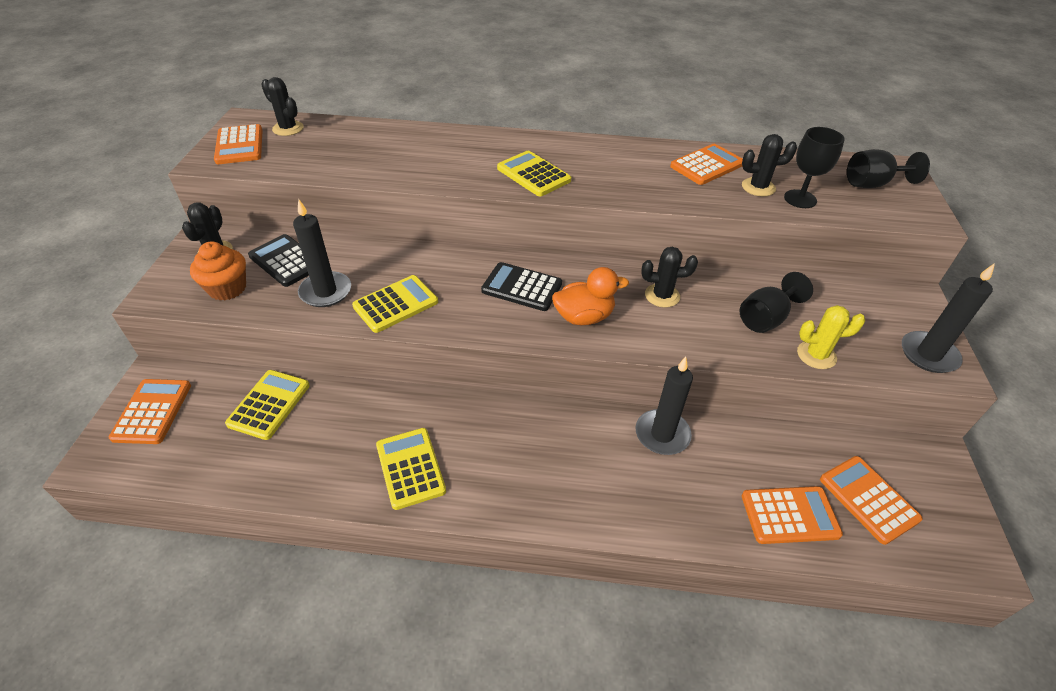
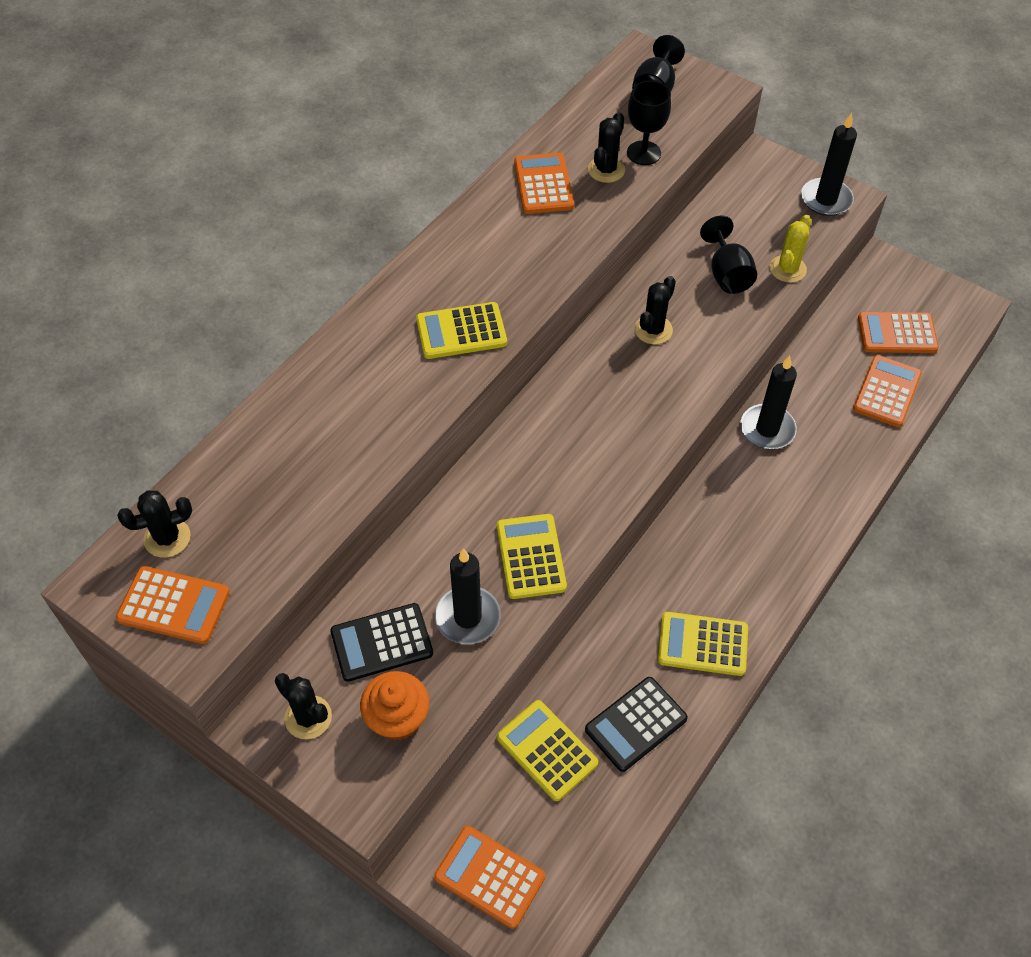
camera: 60 degrees left, 10 degrees up
black calculator [481,262,562,311] -> black calculator moved to [585,677,688,772]
orange duck [552,267,629,325] -> none

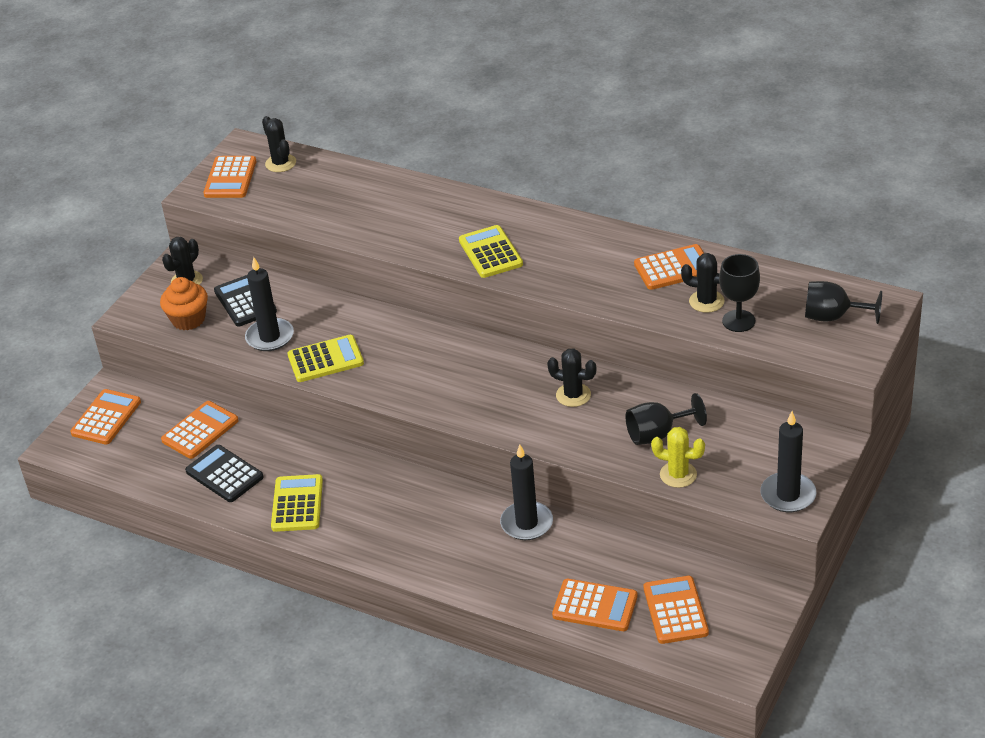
camera: 85 degrees right, 15 degrees down
yellow calculator [497,700,598,801] -> orange calculator [161,401,239,459]

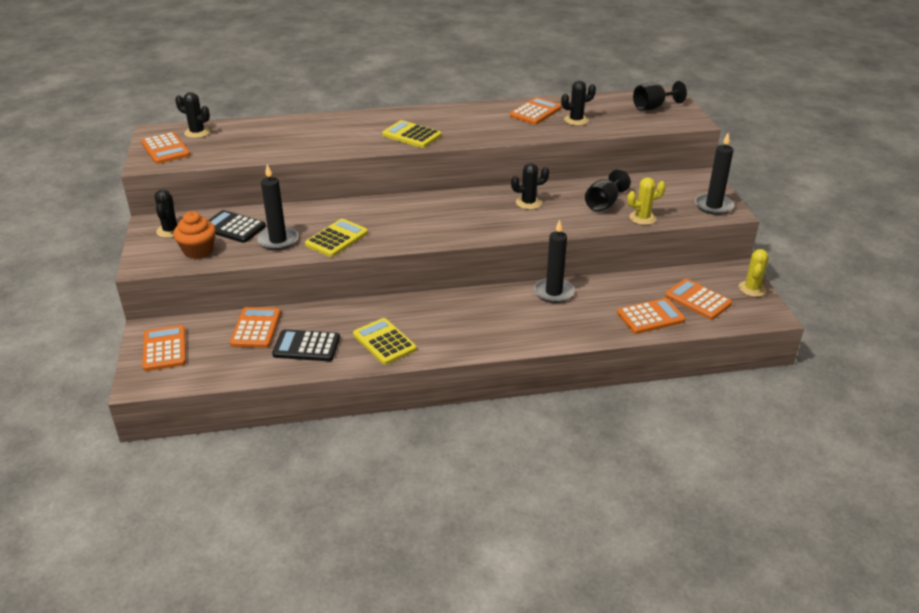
camera: 40 degrees left, 5 degrees down
black goblet [719,254,760,332] -> none
none -> yellow cactus [738,249,769,297]

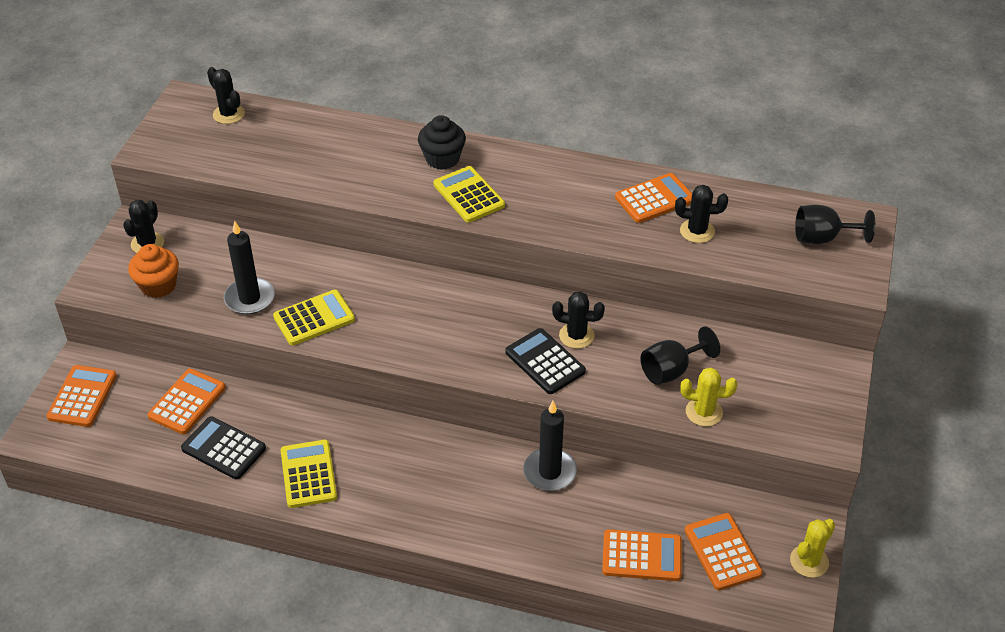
camera: 25 degrees right, 10 degrees up
orange calculator [141,132,190,164] -> none
black calculator [208,210,266,243] -> black calculator moved to [505,328,586,394]
black candle [695,133,734,215] -> none
none -> black cupcake [418,115,466,170]

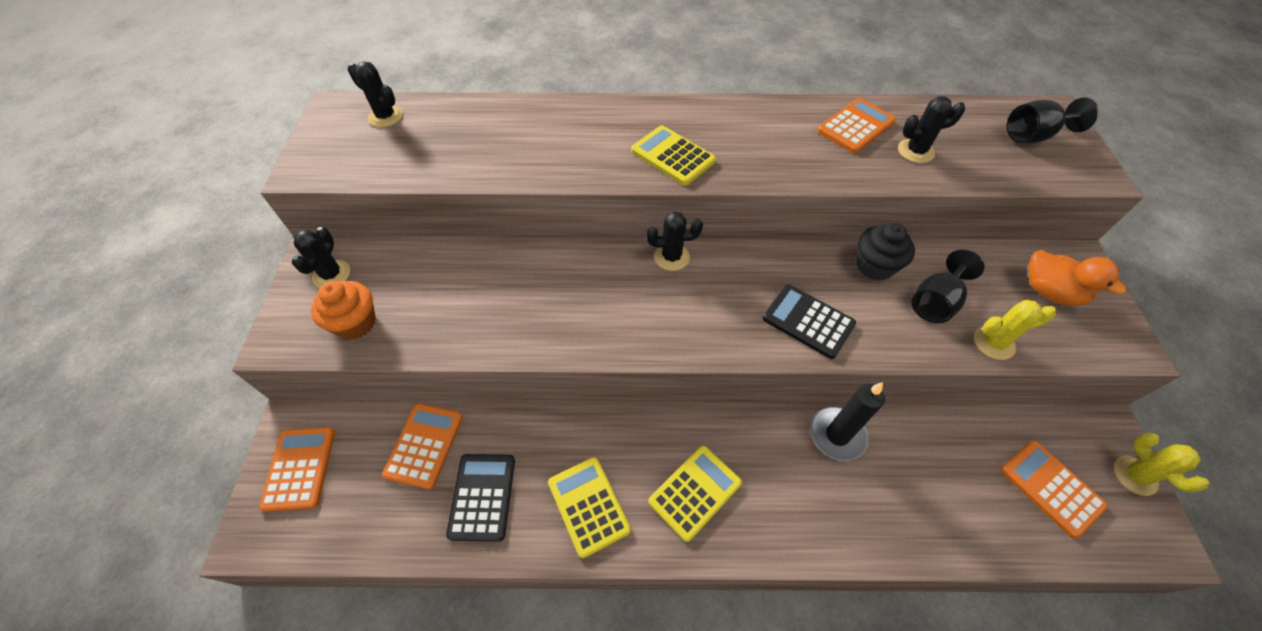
camera: 15 degrees left, 10 degrees up
black calculator [181,416,266,480] -> black calculator turned 75 degrees clockwise [446,454,515,542]
black candle [224,221,275,315] -> none
yellow calculator [273,290,355,346] -> yellow calculator moved to [649,446,742,542]
black cupcake [418,115,466,170] -> black cupcake moved to [857,223,915,281]
black cactus [552,291,605,349] -> black cactus moved to [647,211,703,271]
orange calculator [602,529,682,581] -> none
yellow cactus [790,519,835,578] -> yellow cactus turned 45 degrees counterclockwise [1114,433,1209,496]
none -> orange duck [1029,250,1126,306]

